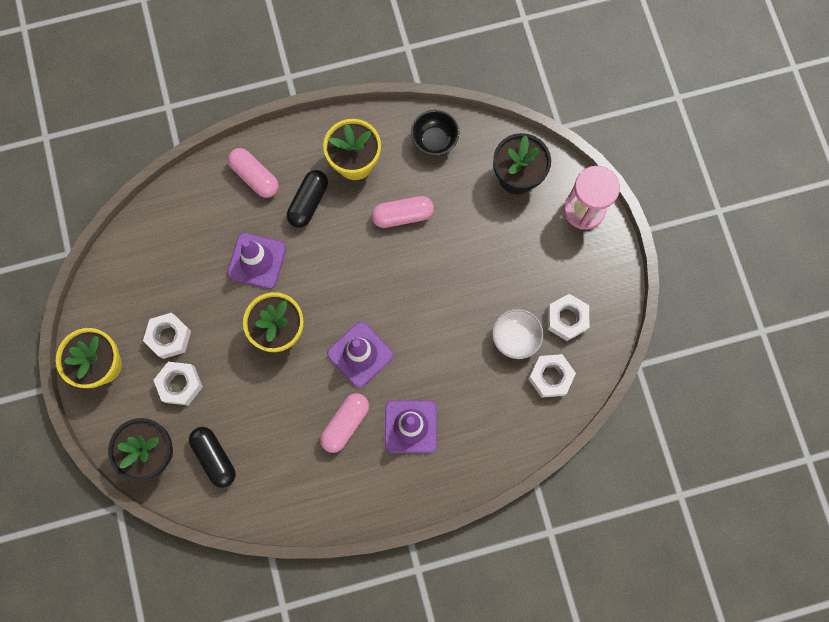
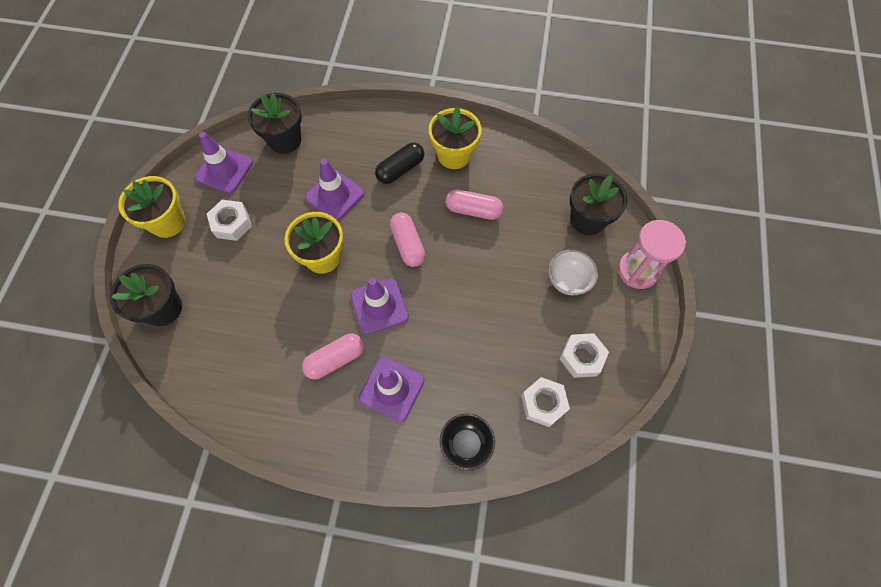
camera: 25 degrees right, 10 degrees down
white nut [154,362,203,406] -> none
black capsule [189,427,236,488] -> none
pink capsule [228,148,279,198] -> pink capsule moved to [390,213,426,267]
black bowl [411,110,460,156] -> black bowl moved to [440,413,495,471]
white bowl [492,309,544,359] -> white bowl moved to [548,250,598,295]
none -> purple traffic cone [195,132,253,194]
none -> black flower pot [248,93,302,154]

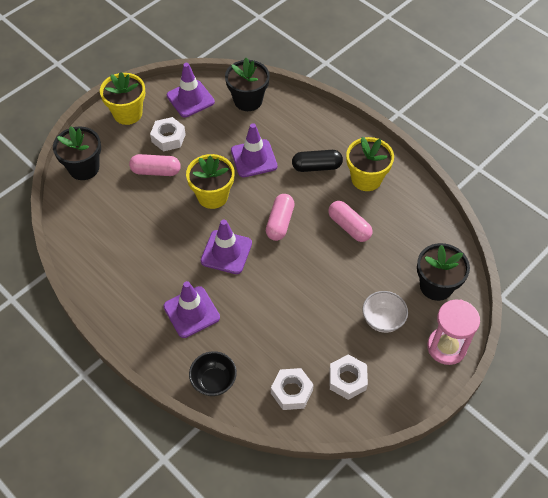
camera: 35 degrees right, 10 degrees down
pink capsule [302,334,364,380] -> pink capsule moved to [129,154,181,176]

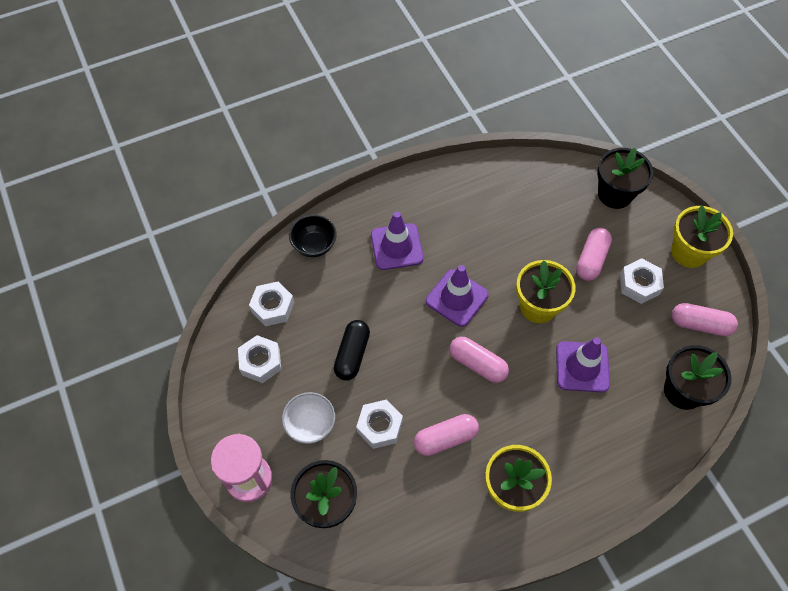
camera: 110 degrees right, 5 degrees up
purple traffic cone [167,63,215,117] -> pink capsule [672,303,738,336]
black capsule [292,150,343,172] -> black capsule moved to [334,320,370,381]
none -> white nut [356,400,403,449]

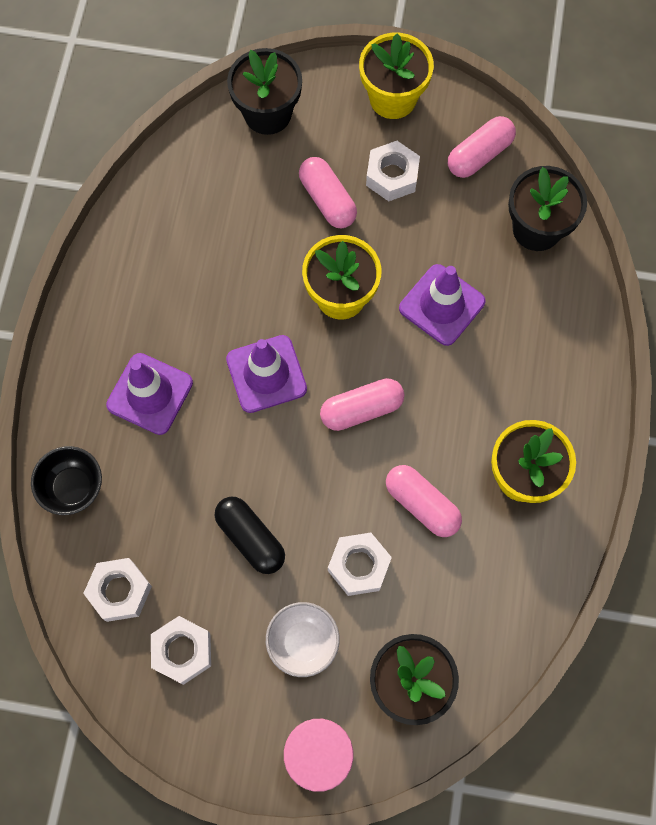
camera: 55 degrees left, 10 degrees up
pink capsule [414,414,479,456] -> pink capsule turned 60 degrees counterclockwise [386,465,462,537]

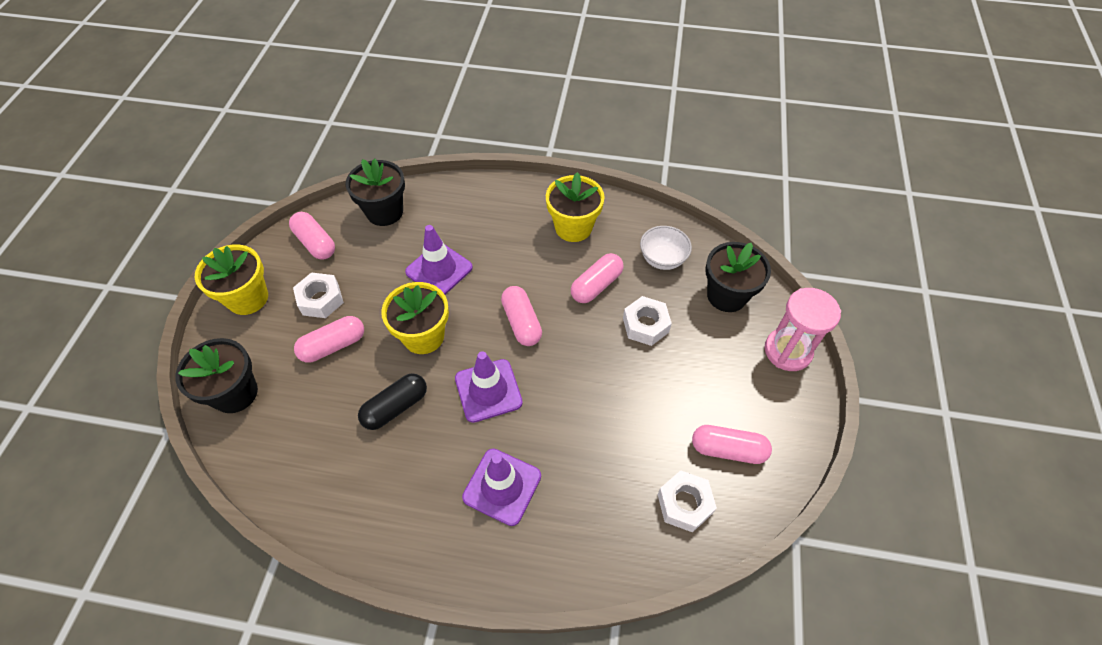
camera: 90 degrees left, 15 degrees down
black bowl [31,446,102,515] -> none
white nut [151,616,211,685] -> pink capsule [692,425,772,464]
black capsule [215,497,285,574] -> black capsule moved to [358,373,427,430]
white bowl [266,602,340,677] -> white bowl moved to [640,226,692,270]

